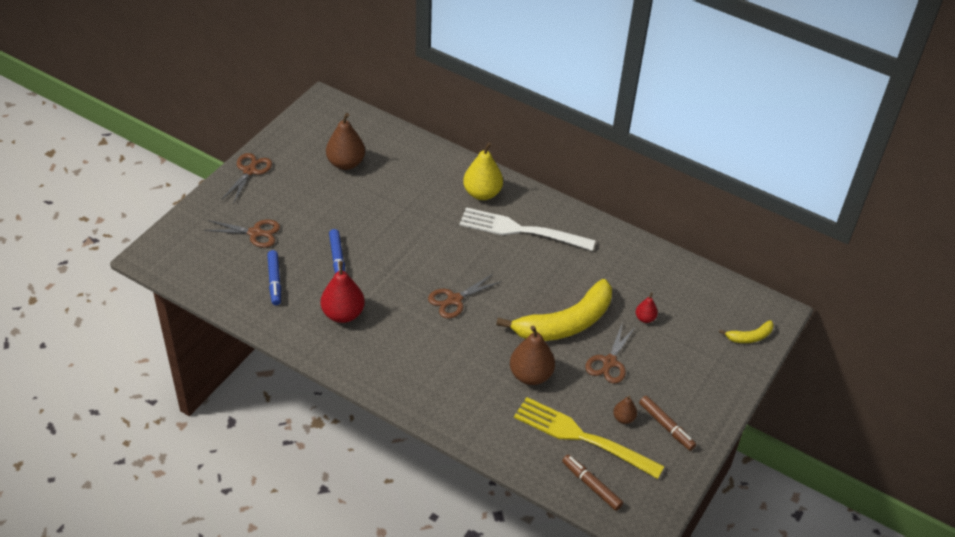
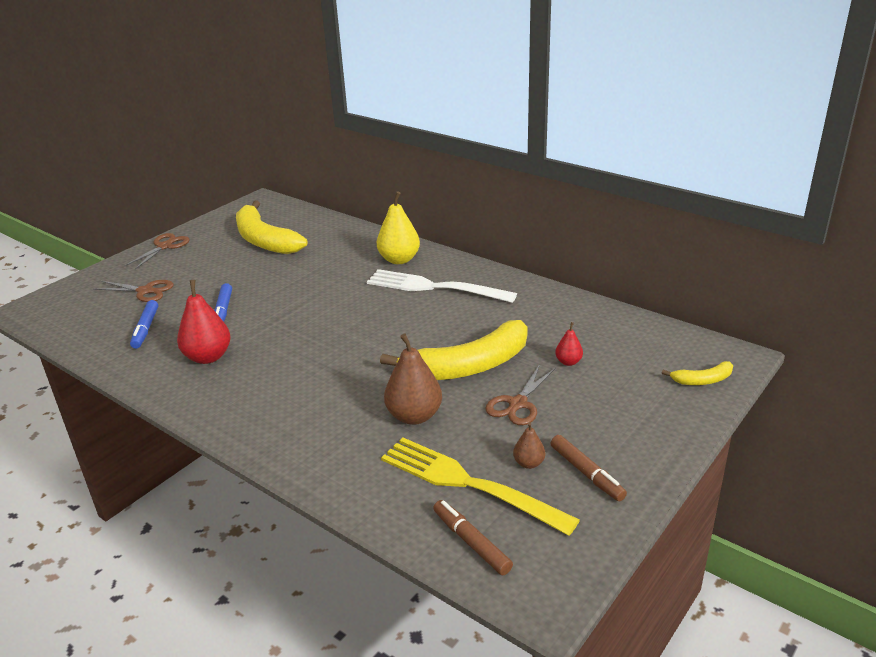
camera: 10 degrees right, 15 degrees down
brown pear [326,113,365,170] -> yellow banana [236,201,307,254]
brown scissors [428,274,500,319] -> none

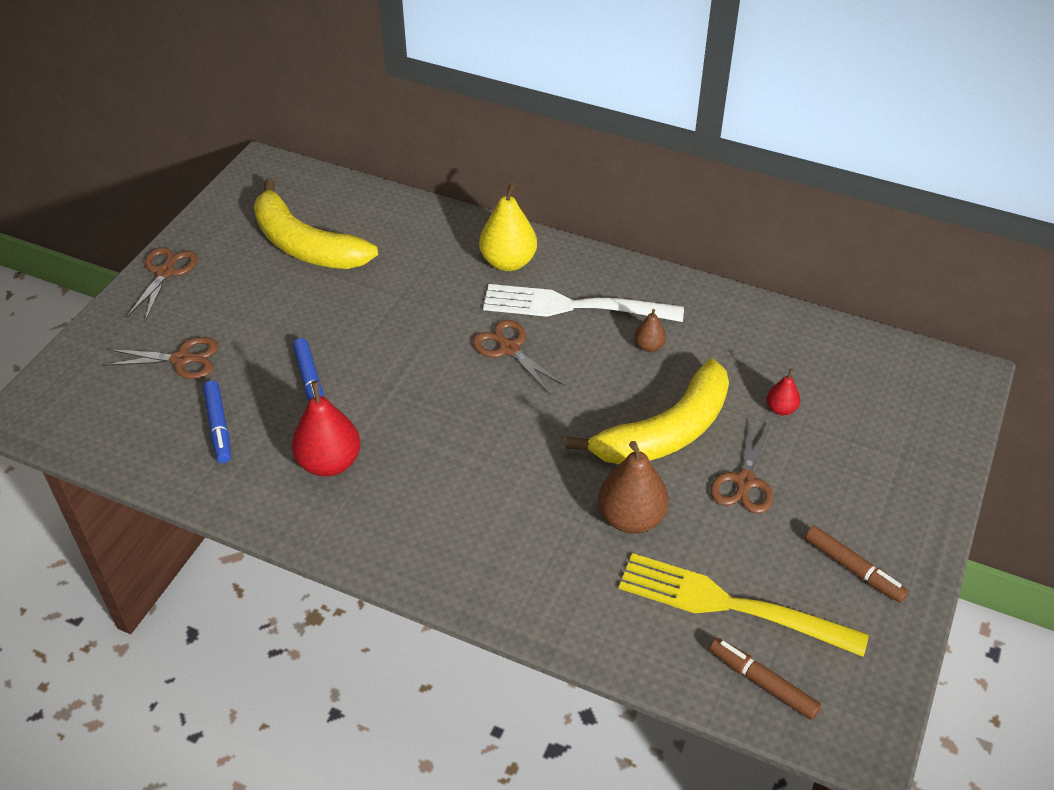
camera: 15 degrees left, 15 degrees up
brown pear [513,422,545,469] -> brown pear moved to [634,309,666,352]
yellow banana [662,361,733,385] -> none
none -> brown scissors [472,320,566,394]

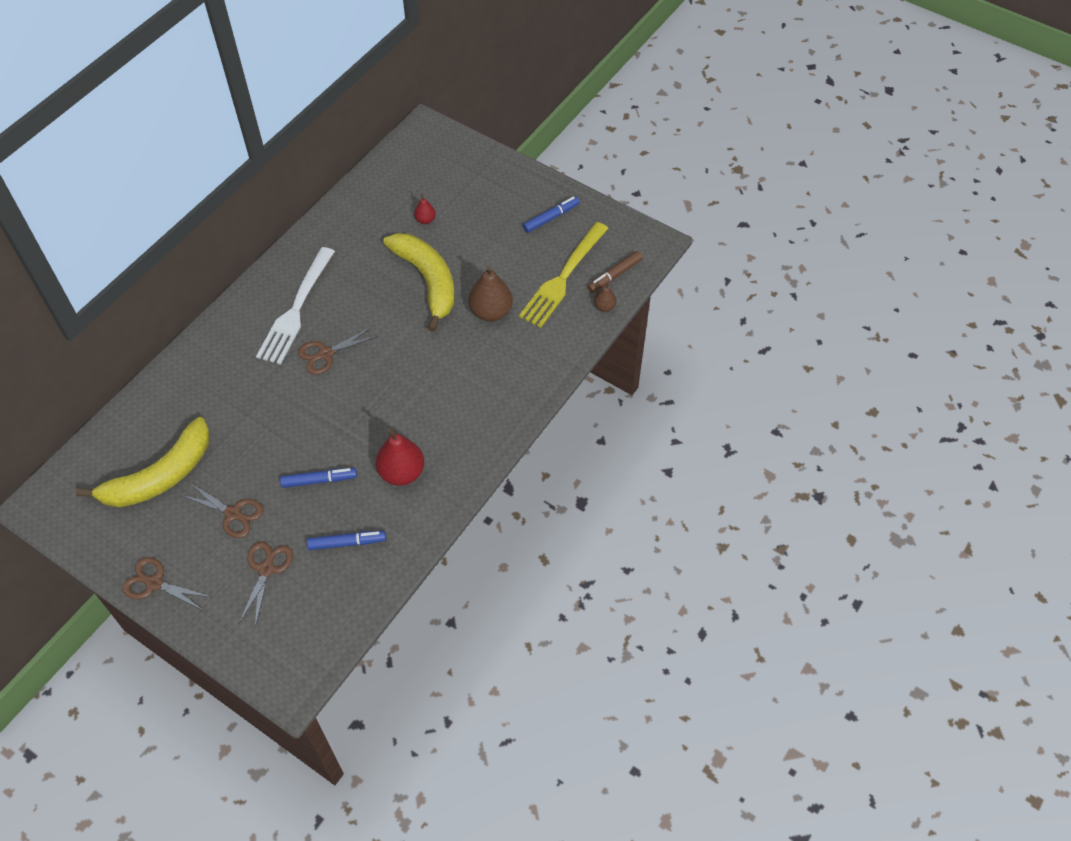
camera: 80 degrees left, 10 degrees up
yellow pear [479,182,537,271] -> none
brown pear [634,309,666,352] -> brown pear moved to [594,283,616,312]
brown scissors [710,420,773,514] -> brown scissors moved to [181,482,264,538]
brown marker [805,526,909,603] -> blue marker [523,196,580,233]

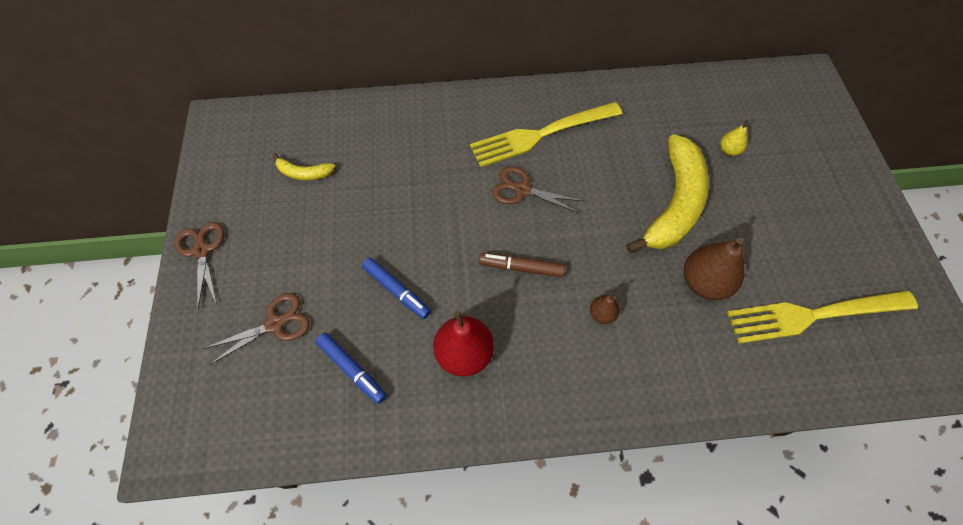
camera: 50 degrees right, 5 degrees up
yellow banana [76,417,210,508] -> yellow banana [273,153,335,180], size x0.45
brown scissors [181,482,264,538] -> none
white fork [256,247,335,365] -> yellow fork [470,102,622,167]
red pear [414,194,436,224] -> yellow pear [720,120,748,156]
blue marker [523,196,580,233] -> none
brown marker [587,251,643,293] -> brown marker moved to [479,253,565,277]
brown pear [594,283,616,312] -> brown pear moved to [590,295,620,324]

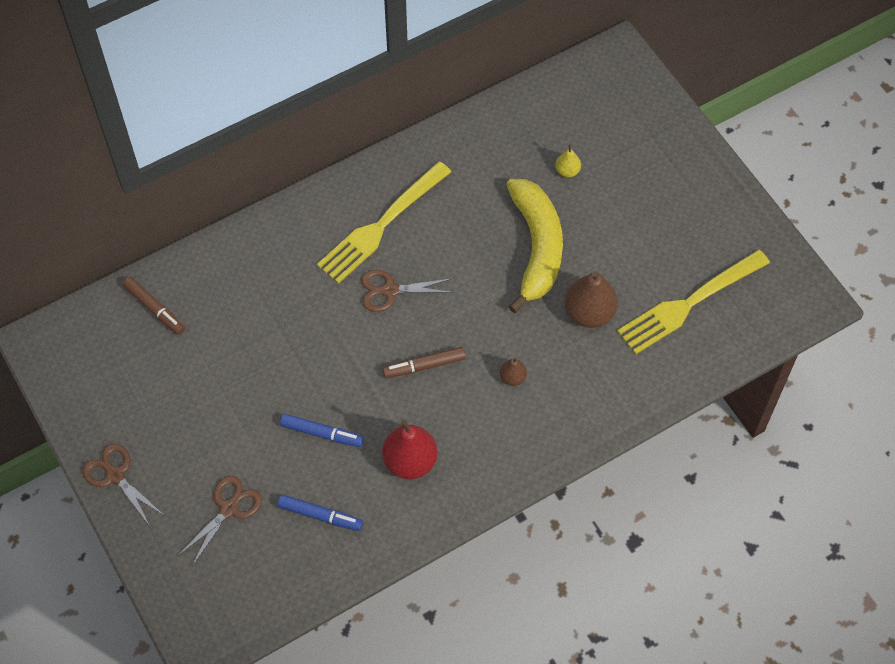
camera: 25 degrees left, 0 degrees up
yellow banana [273,153,335,180] -> none
none -> brown marker [123,277,185,335]

